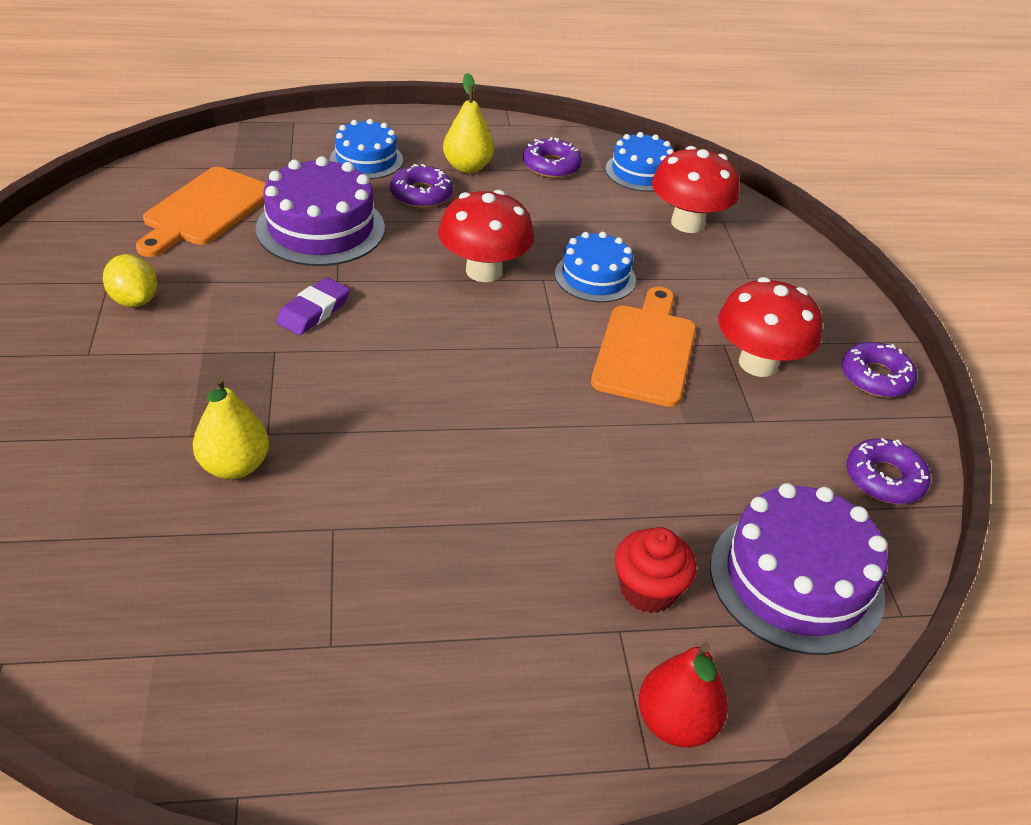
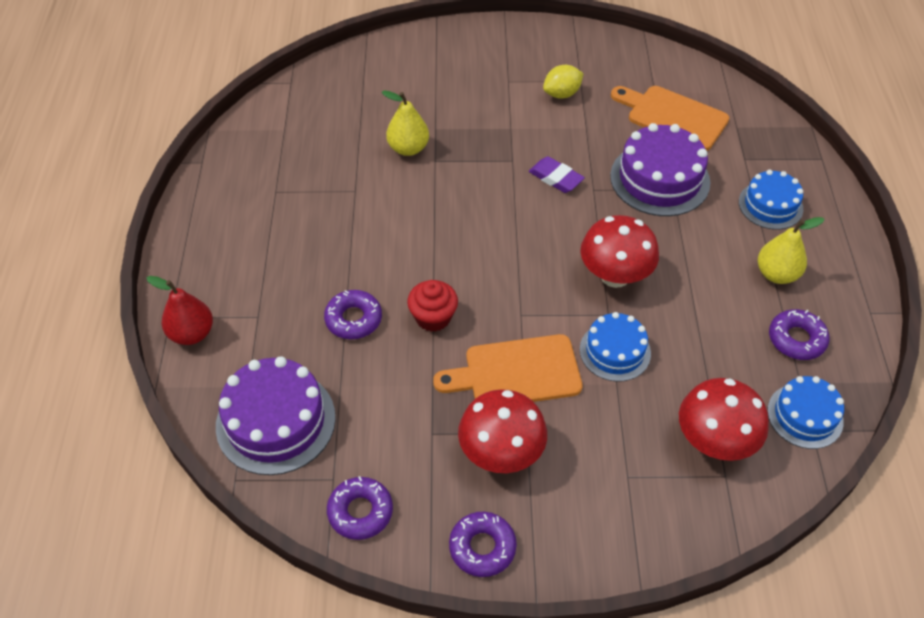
camera: 100 degrees right, 10 degrees up
purple donut [390,164,453,208] -> purple donut moved to [324,290,382,339]
orange cutting board [591,286,696,407] -> orange cutting board turned 150 degrees clockwise [433,334,583,402]
red cupcake [615,527,697,613] -> red cupcake moved to [407,280,458,332]

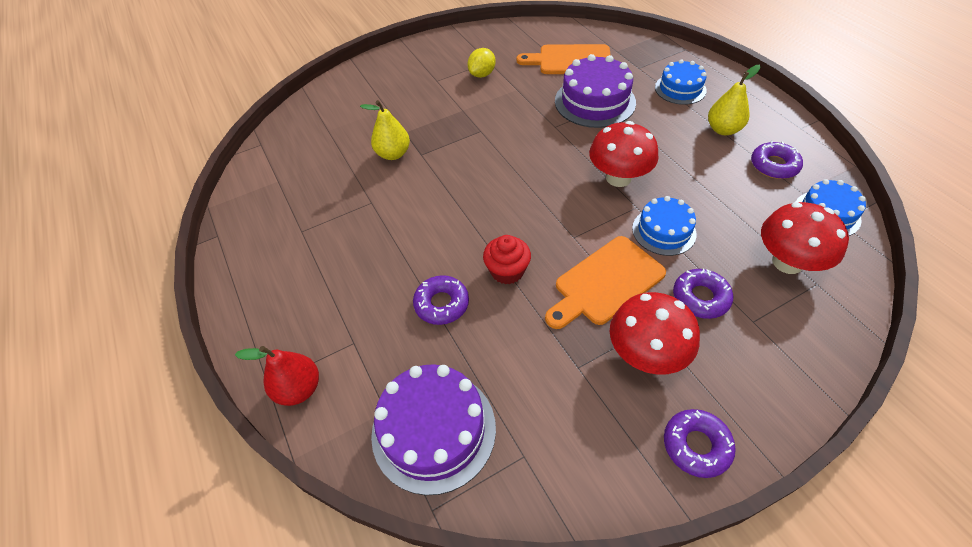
camera: 25 degrees left, 0 degrees up
purple donut [327,476,393,540] -> purple donut moved to [673,269,733,319]
purple eraser [529,156,585,193] -> none

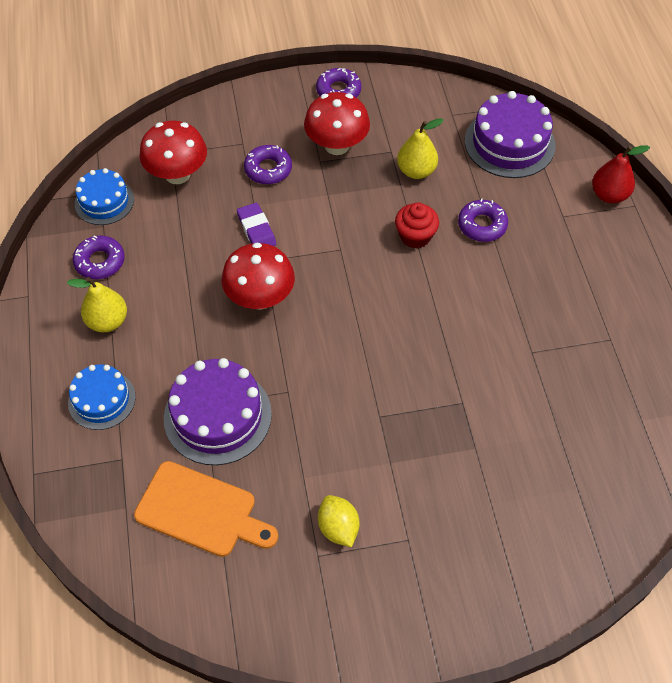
camera: 165 degrees left, 5 degrees up
yellow pear [360,100,410,160] -> yellow pear moved to [397,118,444,179]
yellow lemon [467,48,496,78] -> yellow lemon turned 75 degrees counterclockwise [318,495,360,547]
orange cutting board [545,236,666,329] -> none
blue cake [632,196,696,256] -> purple eraser [237,203,276,246]

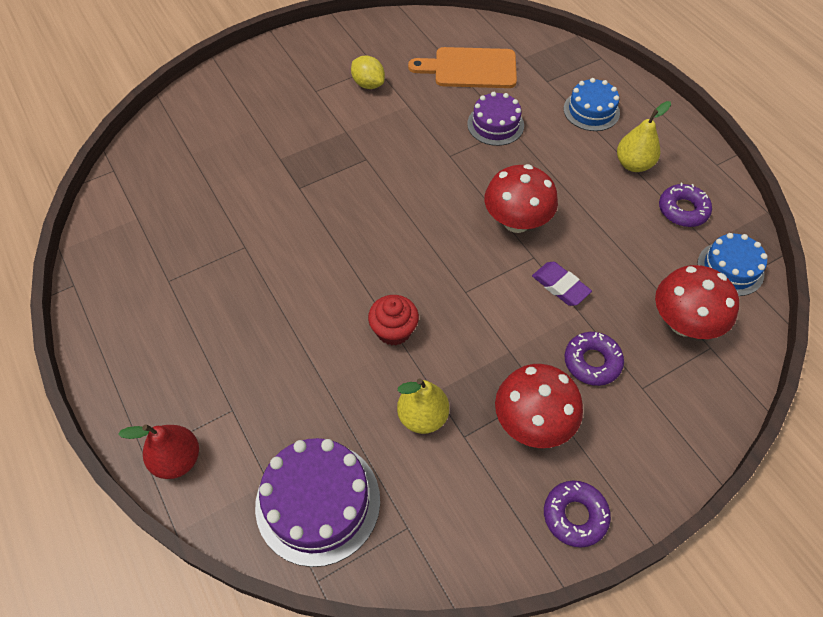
camera: 160 degrees right, 0 degrees up
purple cake [164,358,272,465] -> purple cake [467,92,524,146], size x0.63
purple donut [458,198,508,242] -> none

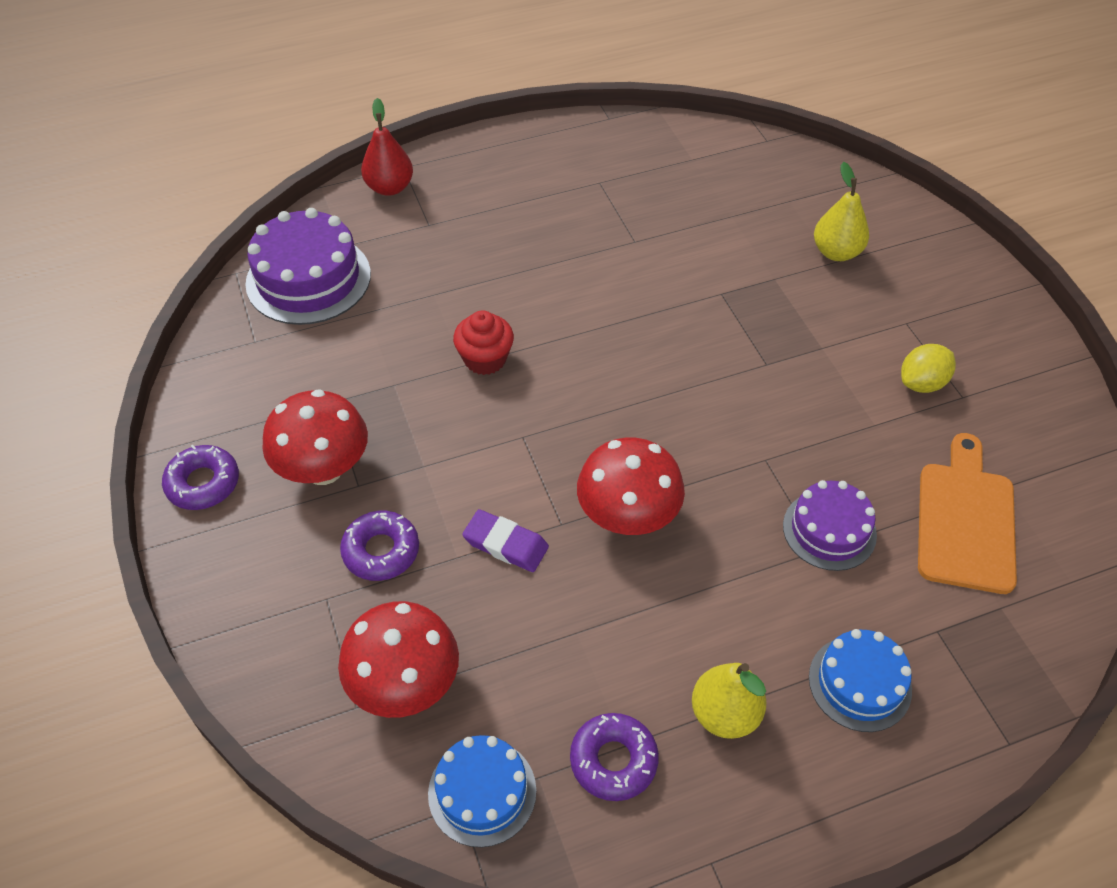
camera: 100 degrees right, 5 degrees down
yellow pear [397,378,449,434] -> yellow pear moved to [814,162,869,261]
purple eraser [532,262,592,306] -> purple eraser turned 60 degrees clockwise [462,509,549,572]

